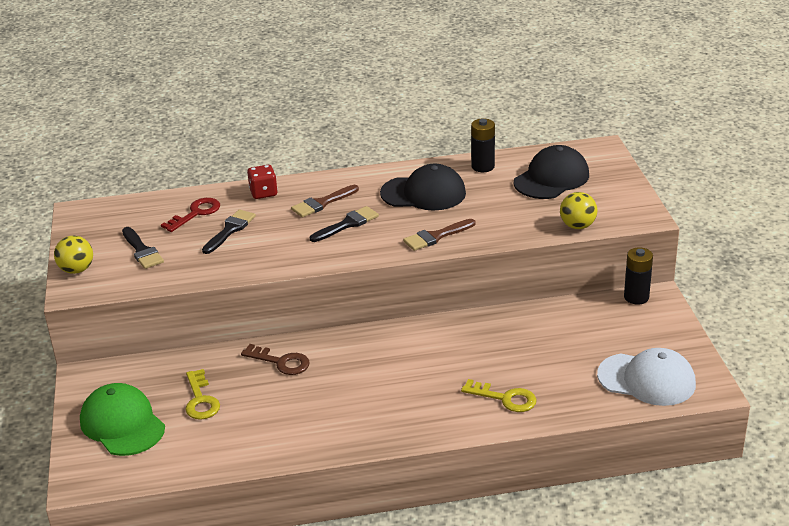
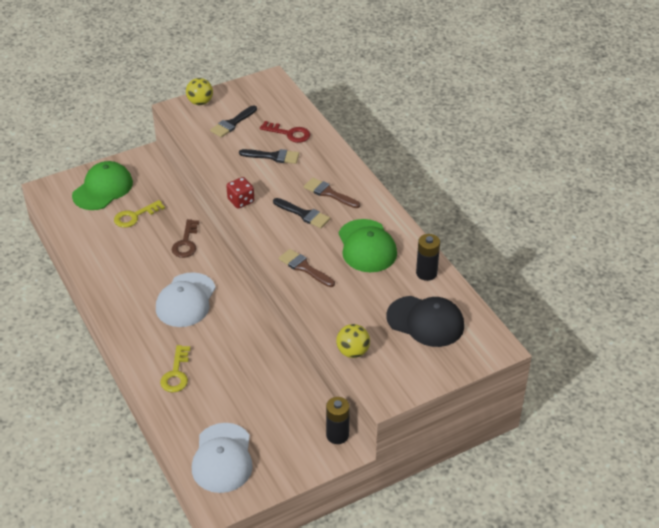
camera: 70 degrees right, 10 degrees up
red dice [247,165,278,199] -> red dice moved to [226,177,254,209]
black cap [380,164,466,211] -> green cap [339,219,397,272]
none -> white cap [156,272,216,327]

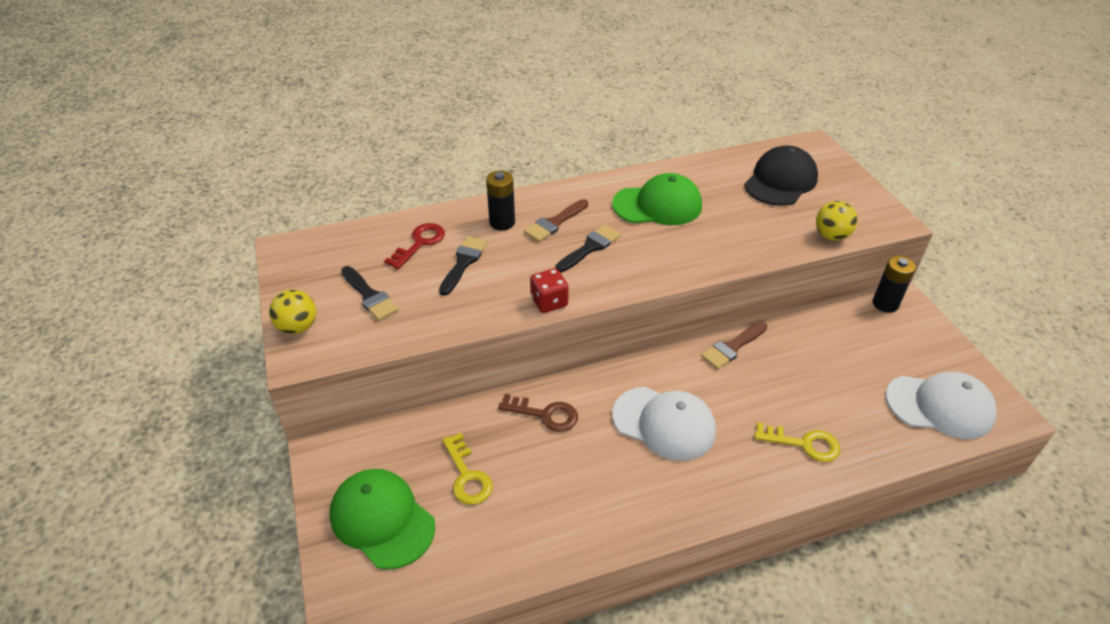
camera: 80 degrees left, 0 degrees up
brown brush [279,249,335,287] -> brown brush moved to [701,322,767,369]
black battery [416,234,440,281] -> black battery moved to [486,171,515,231]

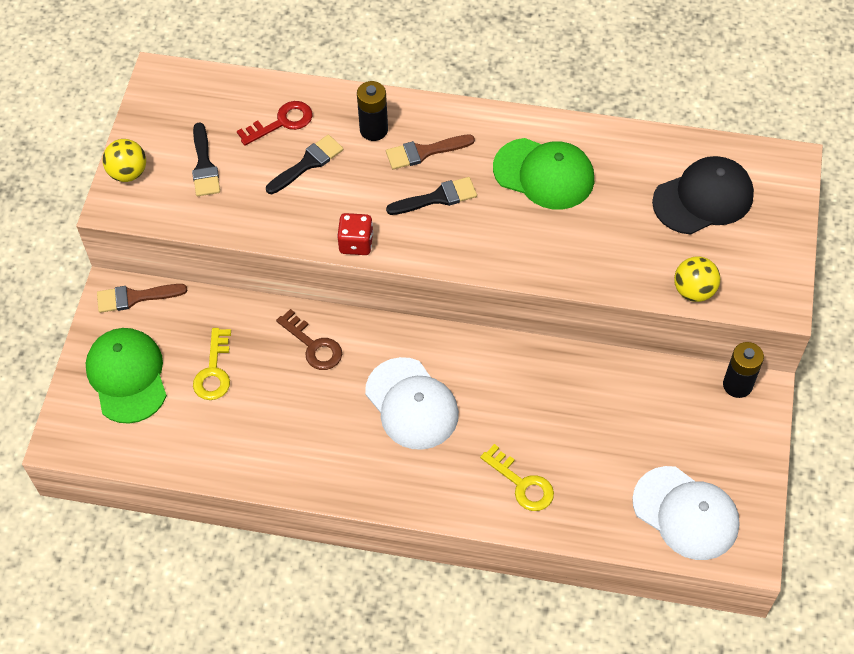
camera: 30 degrees right, 15 degrees up
brown brush [701,322,767,369] -> brown brush moved to [97,284,187,313]

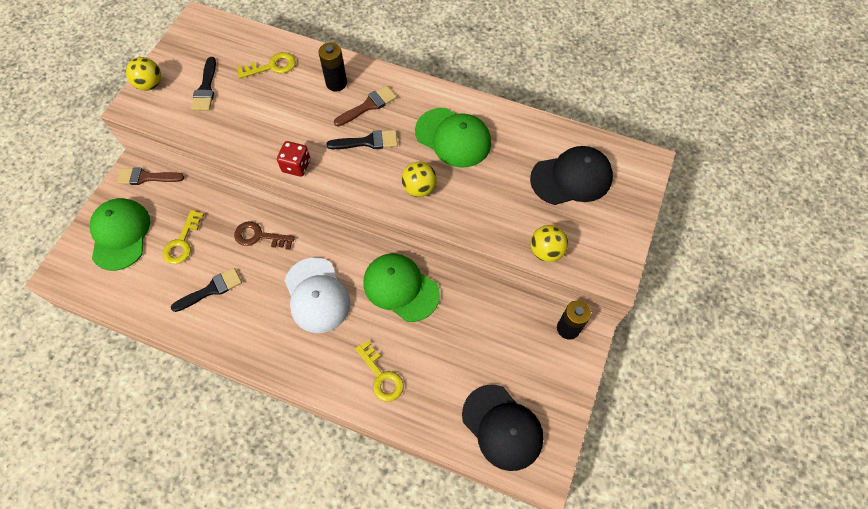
camera: 10 degrees right, 5 degrees up
red key [237,101,313,146] -> yellow key [236,52,296,79]
black brush [266,135,343,194] -> black brush moved to [171,268,242,312]
brown key [276,309,342,370] -> brown key turned 135 degrees clockwise [234,221,295,250]
brown brush [386,134,475,169] -> brown brush turned 150 degrees clockwise [334,85,397,127]
white cap [632,466,740,560] -> black cap [462,385,544,471]
none -> green cap [363,253,440,322]
none -> yellow ball [402,162,437,197]

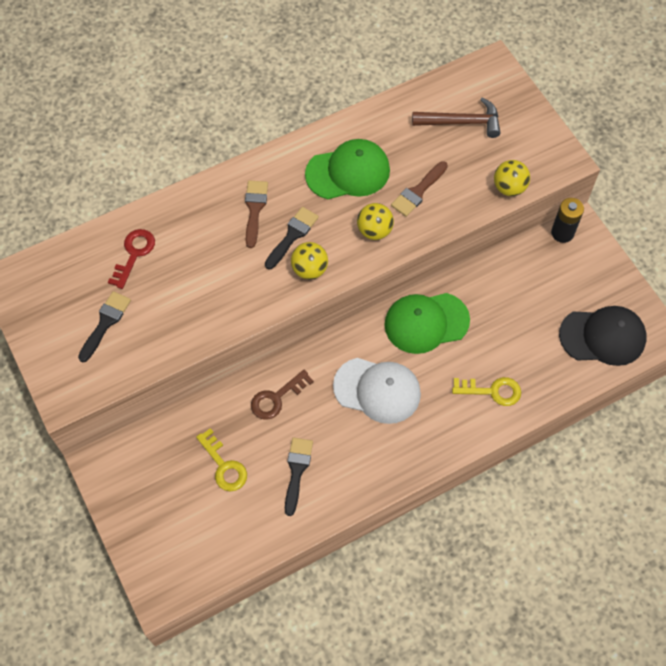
camera: 50 degrees left, 0 degrees up
green cap [90,198,150,271] -> none
brown brush [116,167,184,185] -> brown brush moved to [391,161,448,217]
yellow ball [126,57,161,91] -> yellow ball moved to [291,242,328,280]
black brush [191,57,216,110] -> black brush turned 105 degrees counterclockwise [78,291,131,362]
yellow key [236,52,296,79] -> red key [108,229,155,289]
red dice [277,141,310,177] -> none
black battery [318,43,347,91] -> none
black cap [530,146,613,205] -> brown hammer [412,97,501,138]

